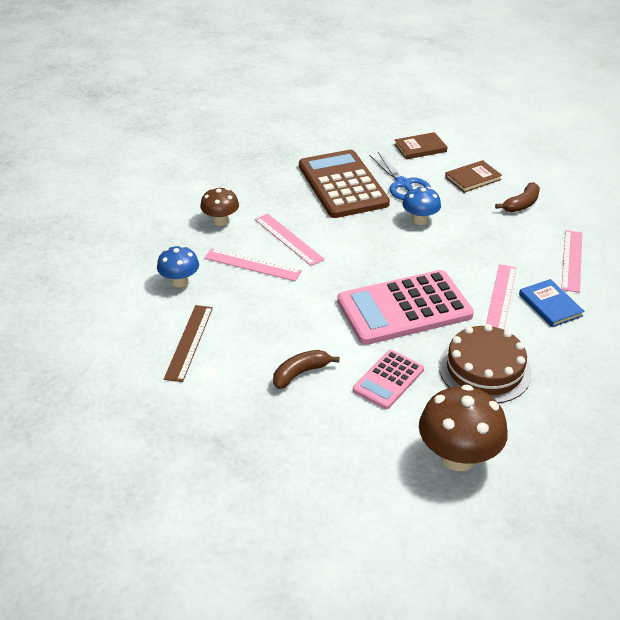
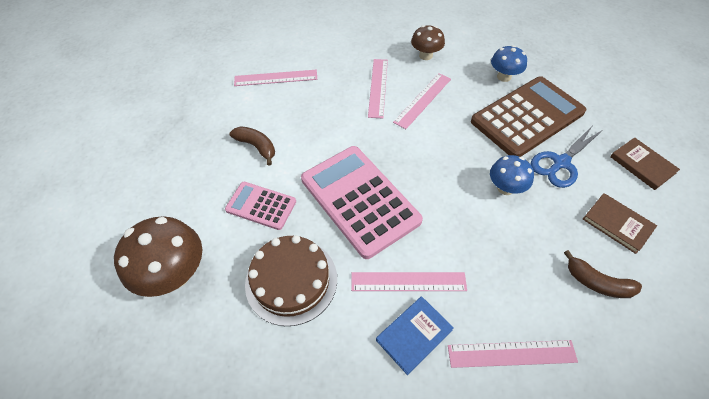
camera: 75 degrees right, 15 degrees up
blue mushroom [157,245,199,288] -> blue mushroom moved to [491,45,527,82]
brown ruler [164,305,213,382] -> pink ruler [234,70,317,86]

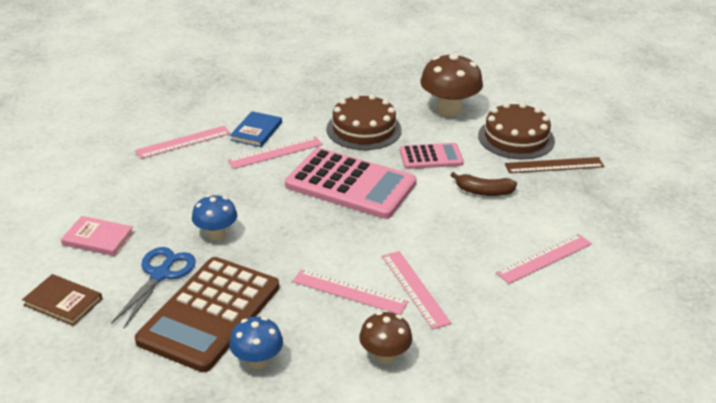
camera: 150 degrees right, 20 degrees down
pink ruler [393,73,451,129] -> pink ruler turned 75 degrees counterclockwise [292,269,409,315]
brown banana [564,250,642,298] -> none
brown book [583,193,657,254] -> pink book [61,216,134,256]
none -> brown cake [478,102,555,159]
none -> brown ruler [505,157,604,173]

